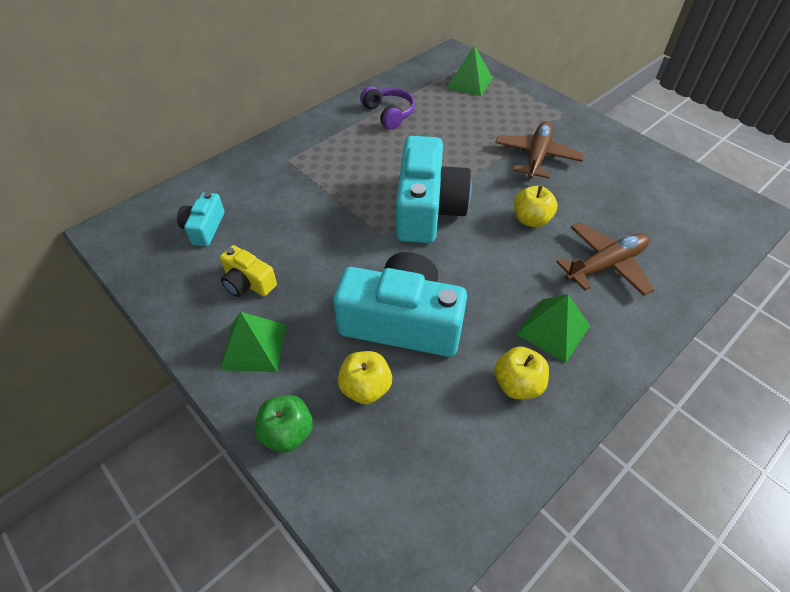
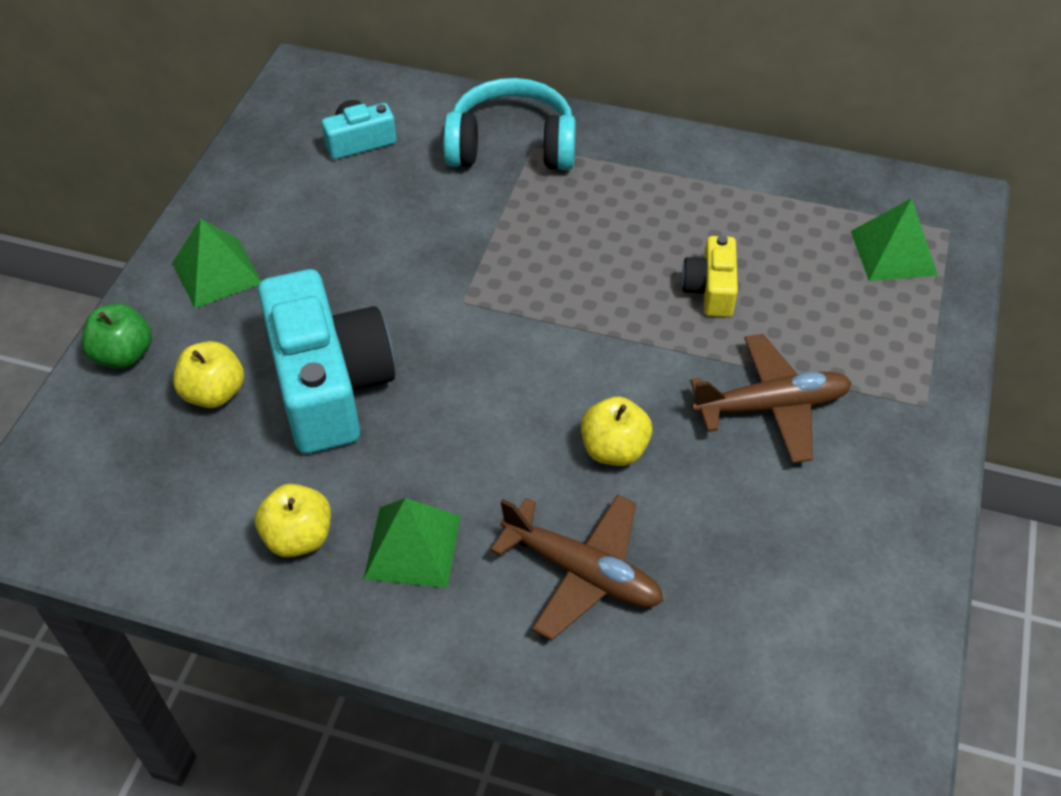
camera: 60 degrees right, 0 degrees up
yellow camera [220,245,277,297] -> yellow camera moved to [682,235,738,317]
purple headphones [360,86,415,130] -> none
turquoise camera [396,136,472,243] -> none
none -> turquoise headphones [443,78,576,170]

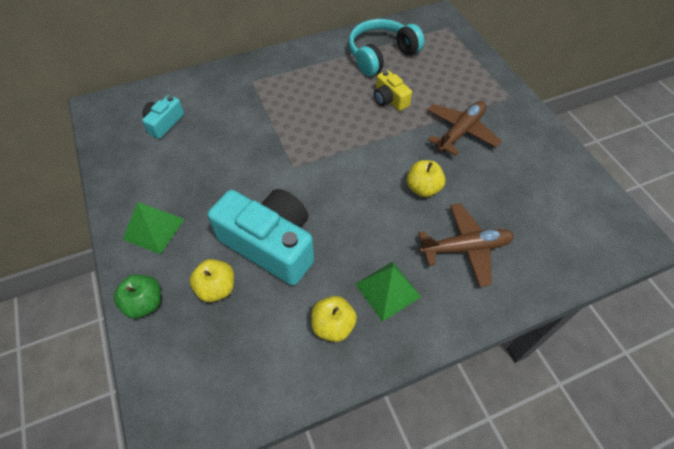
camera: 40 degrees left, 5 degrees up
turquoise headphones [443,78,576,170] -> turquoise headphones moved to [349,19,424,76]
green pyramid [851,198,938,281] -> none

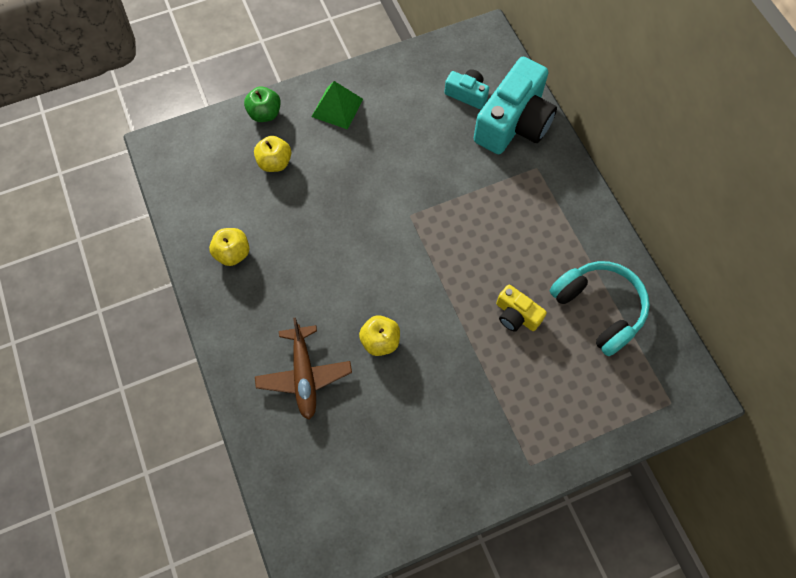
camera: 90 degrees right, 10 degrees up
turquoise camera [208,189,314,286] -> turquoise camera moved to [474,57,557,154]
green pyramid [355,262,421,322] -> none
yellow camera [374,70,412,111] -> yellow camera turned 105 degrees counterclockwise [496,284,547,332]
brown plane [427,101,502,156] -> none

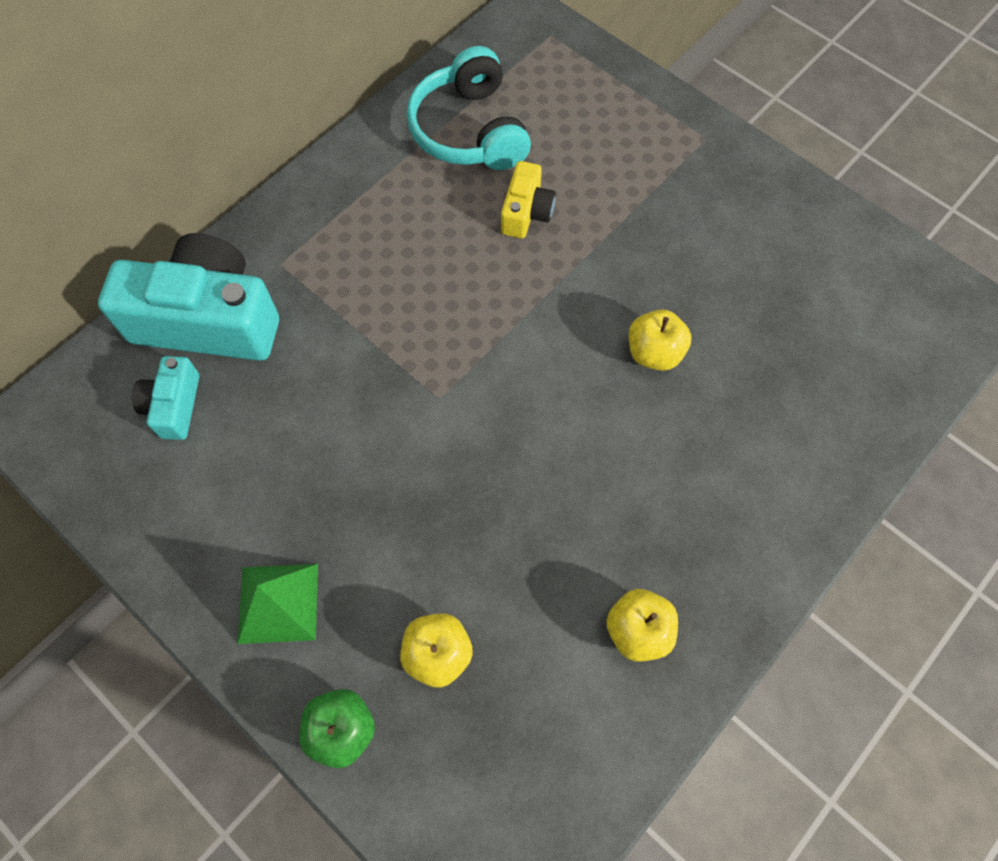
camera: 115 degrees left, 0 degrees up
brown plane [255,318,352,420] -> none
turquoise headphones [550,261,650,356] -> turquoise headphones turned 45 degrees counterclockwise [407,46,531,170]

